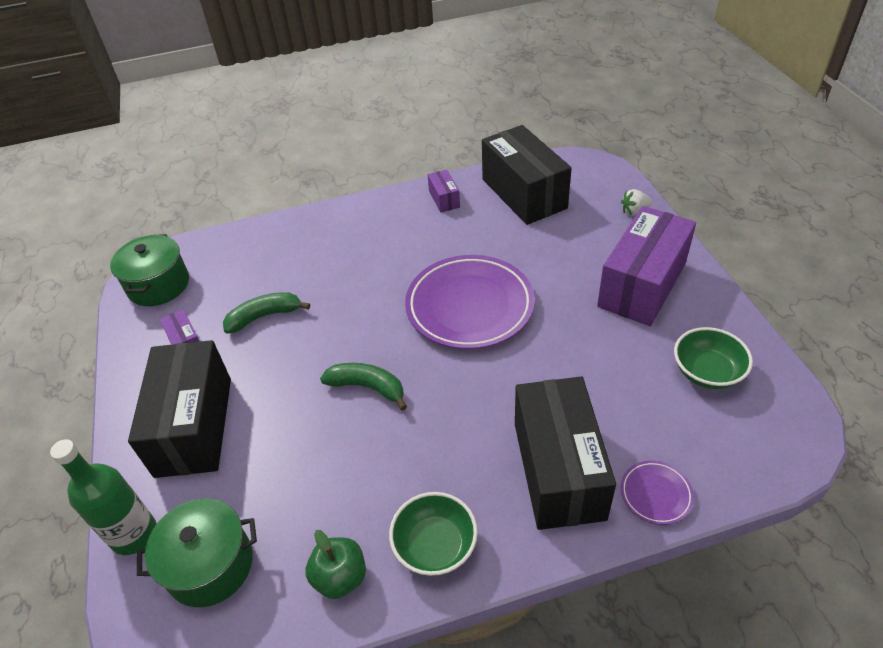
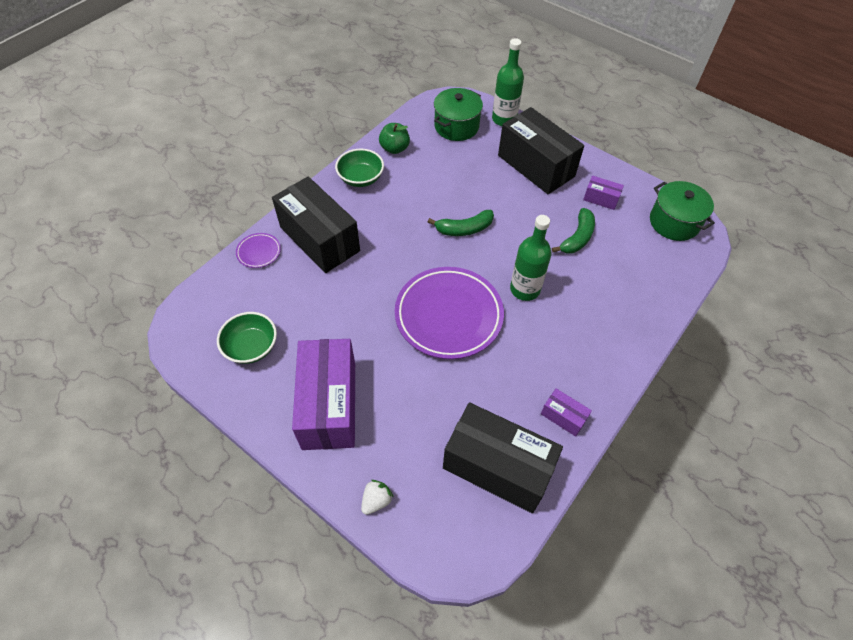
camera: 140 degrees right, 10 degrees up
none -> green bottle [510,215,552,301]

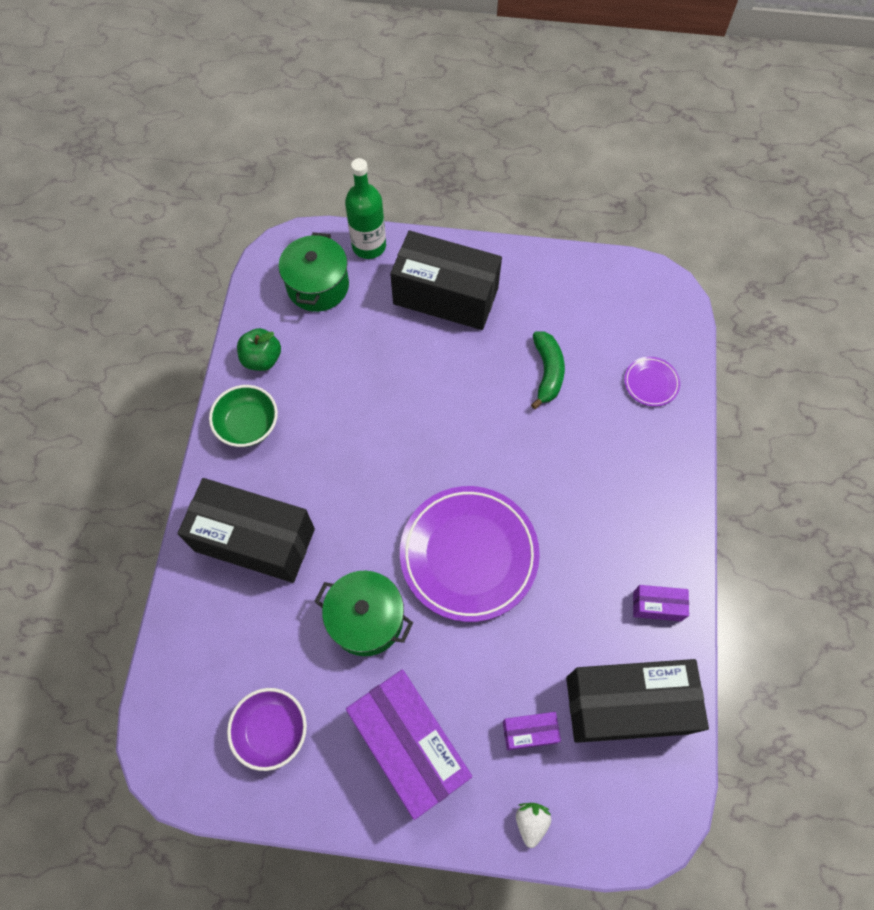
camera: 30 degrees left, 10 degrees up
green bowl [217,312,277,364] -> purple bowl [227,688,307,771]
purple plate [236,233,281,268] -> purple plate moved to [624,357,680,406]
green banana [428,210,494,236] -> none
green bottle [510,215,552,301] -> none
purple box [583,176,624,210] -> purple box moved to [503,712,561,750]
green pot [650,181,715,241] -> green pot moved to [314,570,413,656]

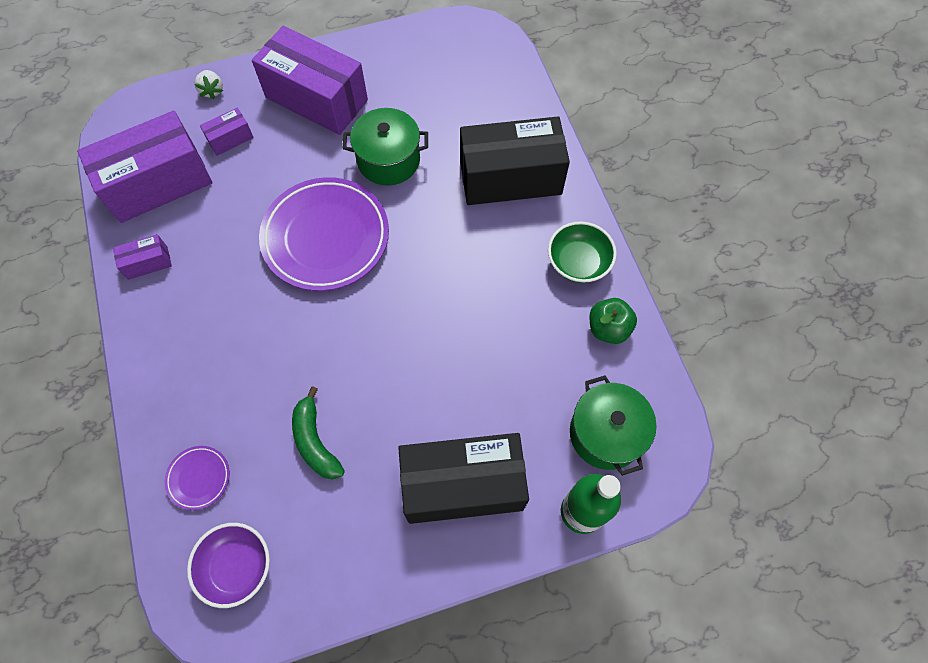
camera: 155 degrees right, 0 degrees up
purple bowl [227,688,307,771] -> purple bowl moved to [187,523,270,608]
black box [566,659,709,743] -> purple box [77,111,213,223]

